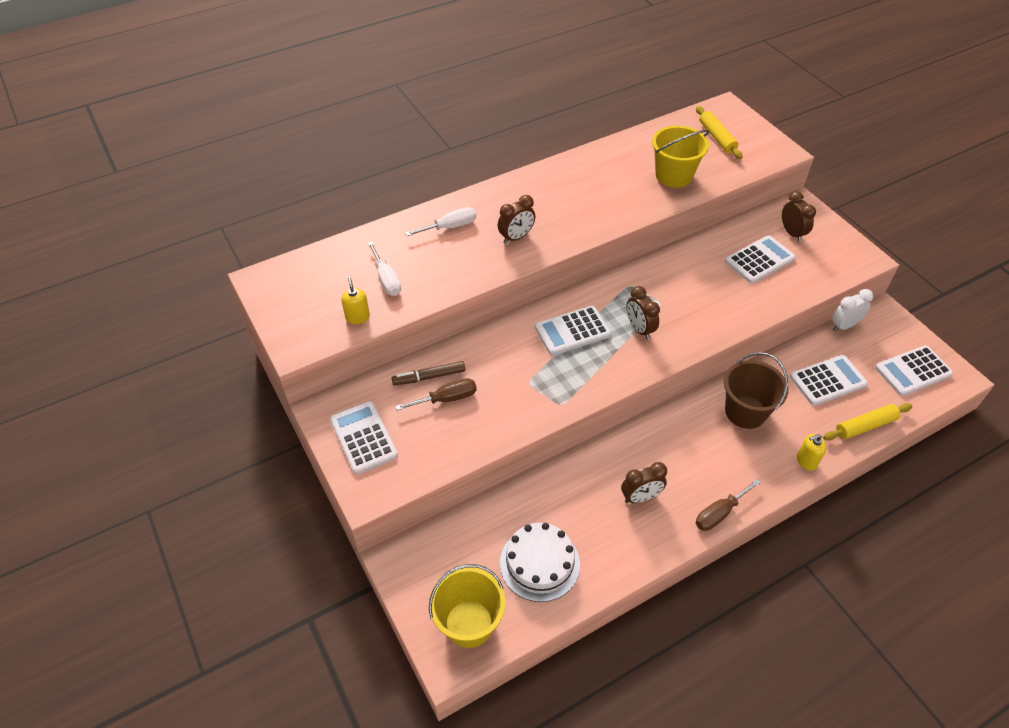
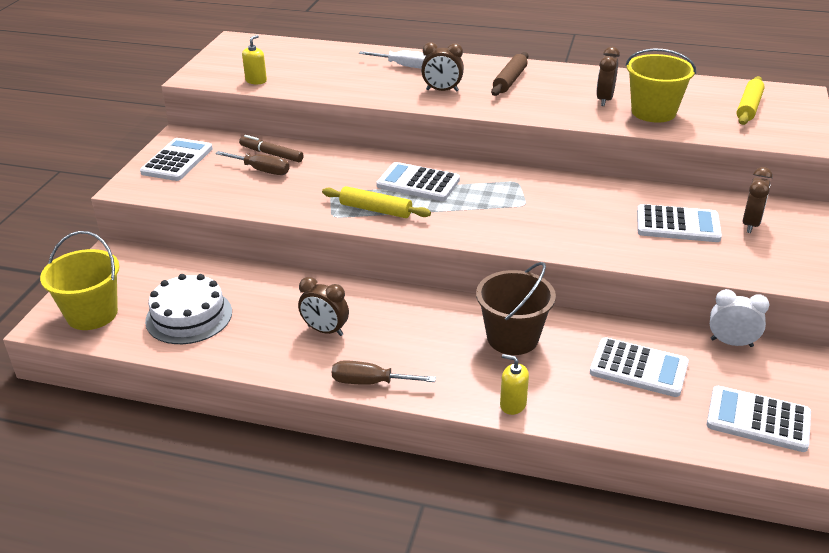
camera: 45 degrees right, 15 degrees down
white screwdriver [367,241,401,296] -> none
brown clock [626,286,660,339] -> brown clock moved to [596,47,620,106]
yellow rolling pin [823,403,913,441] -> yellow rolling pin moved to [322,186,431,218]
none -> brown rolling pin [491,52,528,96]

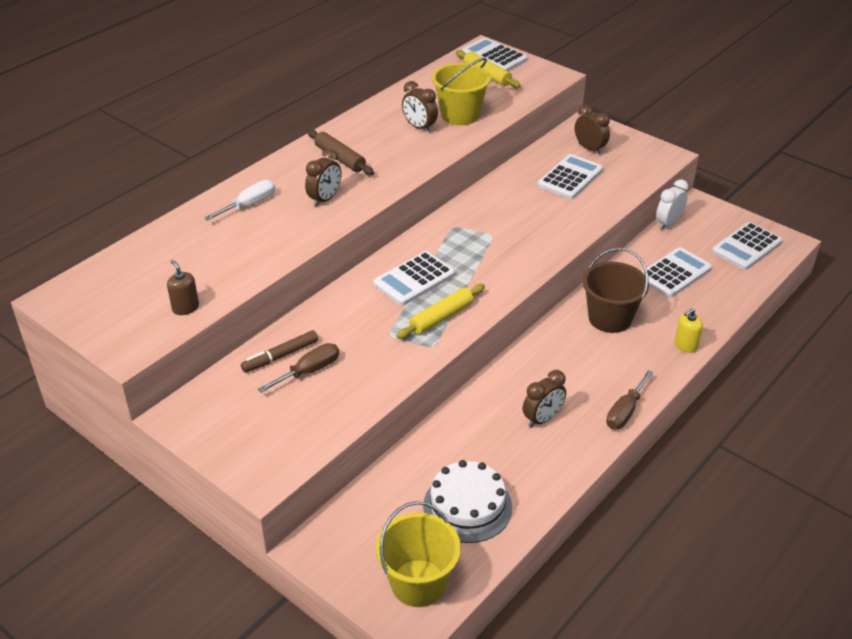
camera: 65 degrees left, 5 degrees up
white calculator [140,138,213,181] -> white calculator moved to [462,38,527,71]
yellow soap dispenser [242,35,267,84] -> brown soap dispenser [167,260,199,315]

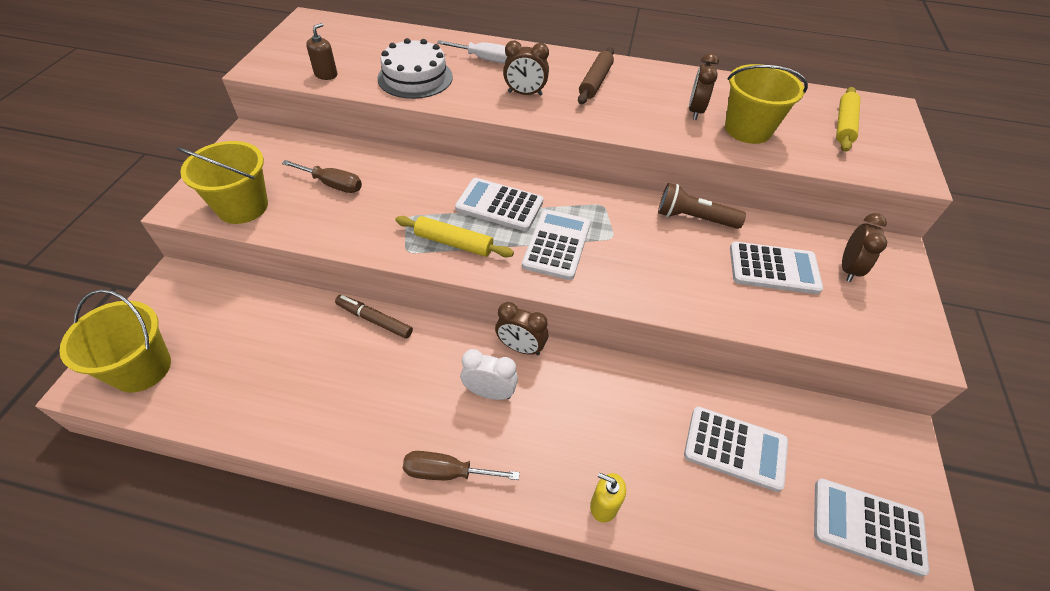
camera: 60 degrees right, 10 degrees up
brown marker [241,330,318,372] -> brown marker moved to [335,295,413,339]
white cake [423,460,512,543] -> white cake moved to [378,38,453,99]
white calculator [462,38,527,71] -> white calculator moved to [522,209,591,280]
brown clock [523,370,566,428] -> brown clock moved to [495,302,548,355]
brown bucket [582,248,649,333] -> none
white clock [656,179,688,230] -> white clock moved to [461,349,518,400]
none -> yellow bucket [177,141,268,224]
none -> brown flashlight [658,183,746,229]

